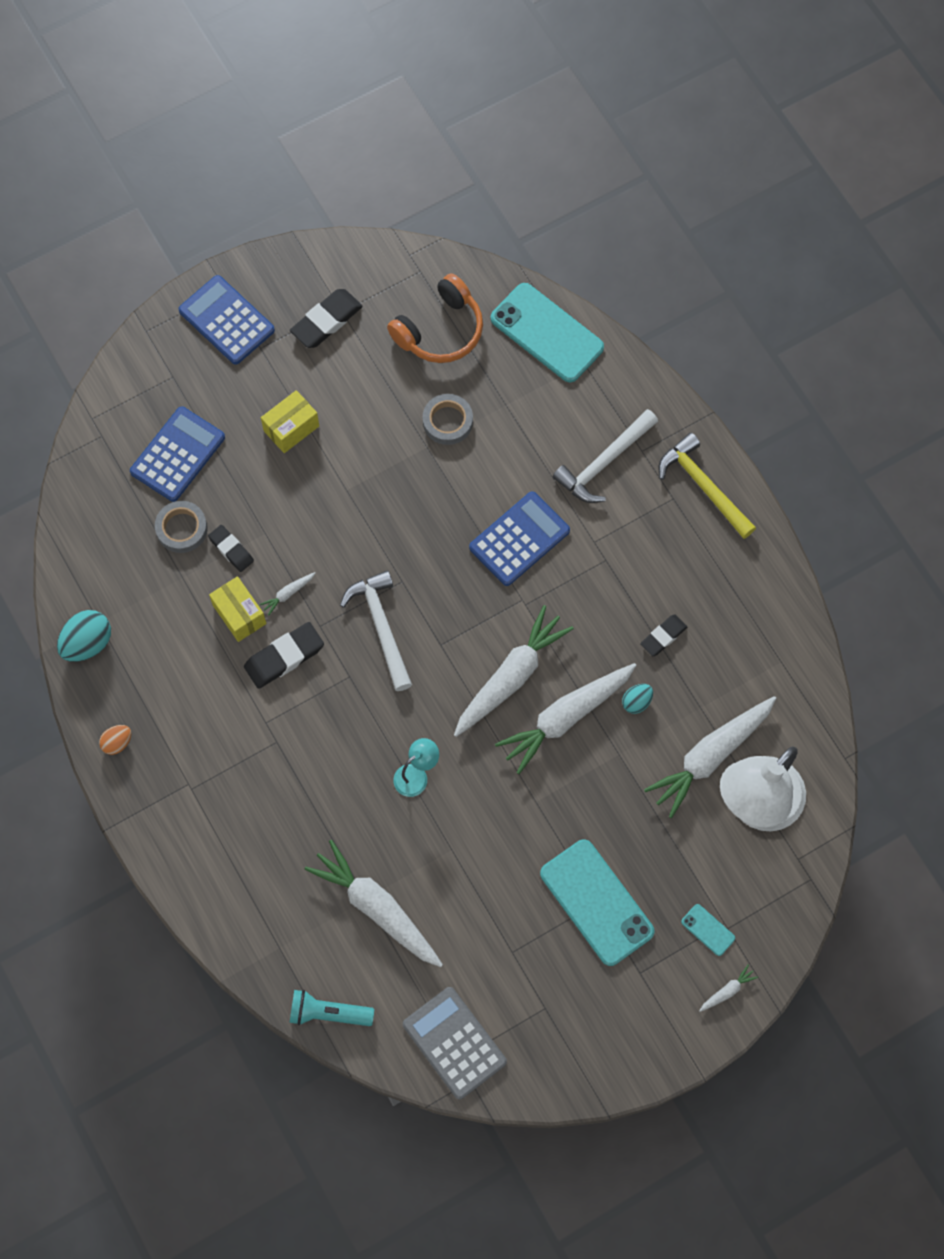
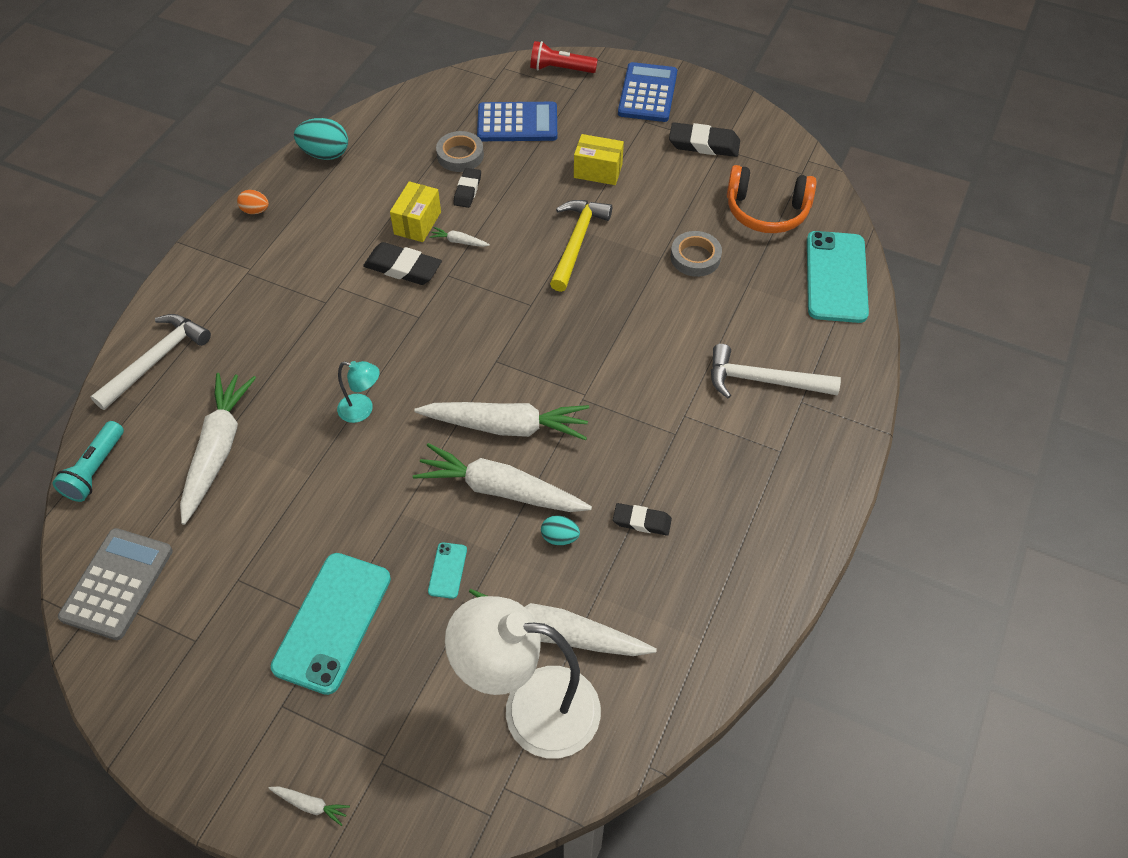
camera: 55 degrees right, 15 degrees down
turquoise flashlight [290,990,374,1026] -> turquoise flashlight turned 135 degrees counterclockwise [52,421,124,502]
white hammer [340,570,412,691] -> white hammer moved to [90,314,211,410]
blue calculator [469,491,570,586] -> none
yellow hammer [659,433,756,539] -> yellow hammer moved to [550,200,612,292]
turquoise phone [681,904,735,956] -> turquoise phone moved to [428,542,467,599]
none -> red flashlight [530,41,598,73]

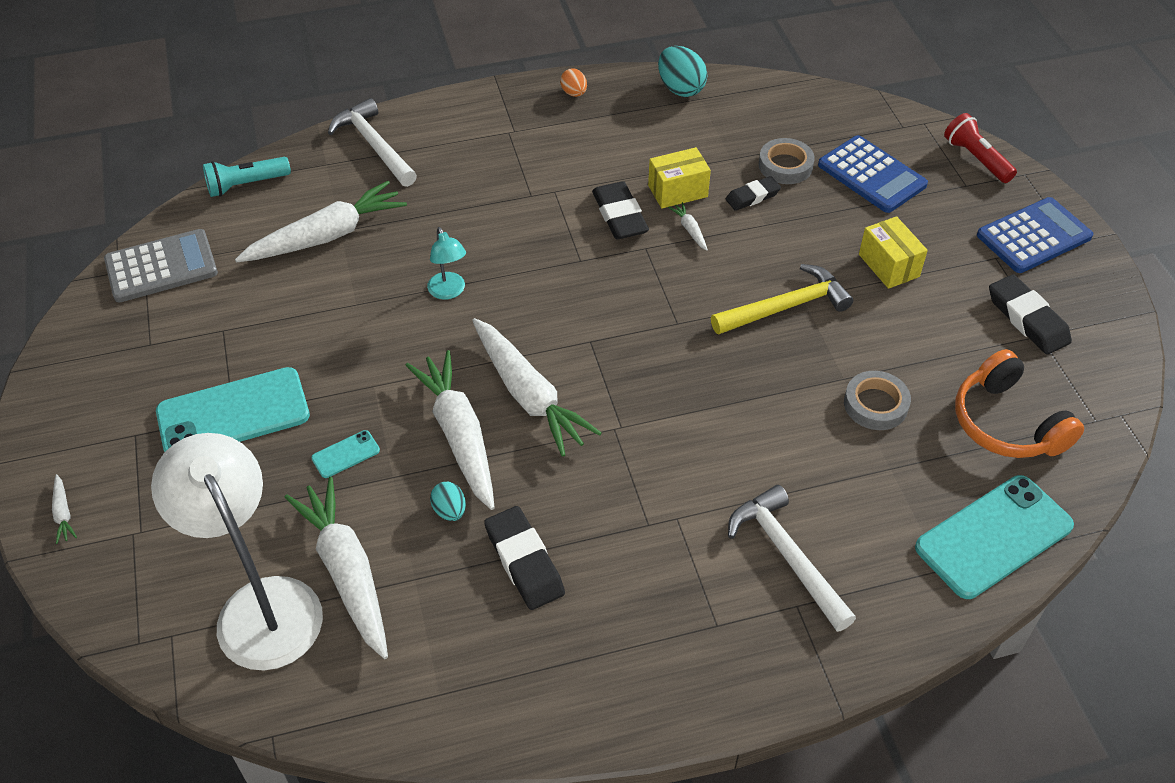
camera: 50 degrees right, 5 degrees down
white hammer [90,314,211,410] -> white hammer turned 120 degrees counterclockwise [328,98,417,187]
black eraser [613,503,672,536] -> black eraser [484,506,565,610], size x1.57

